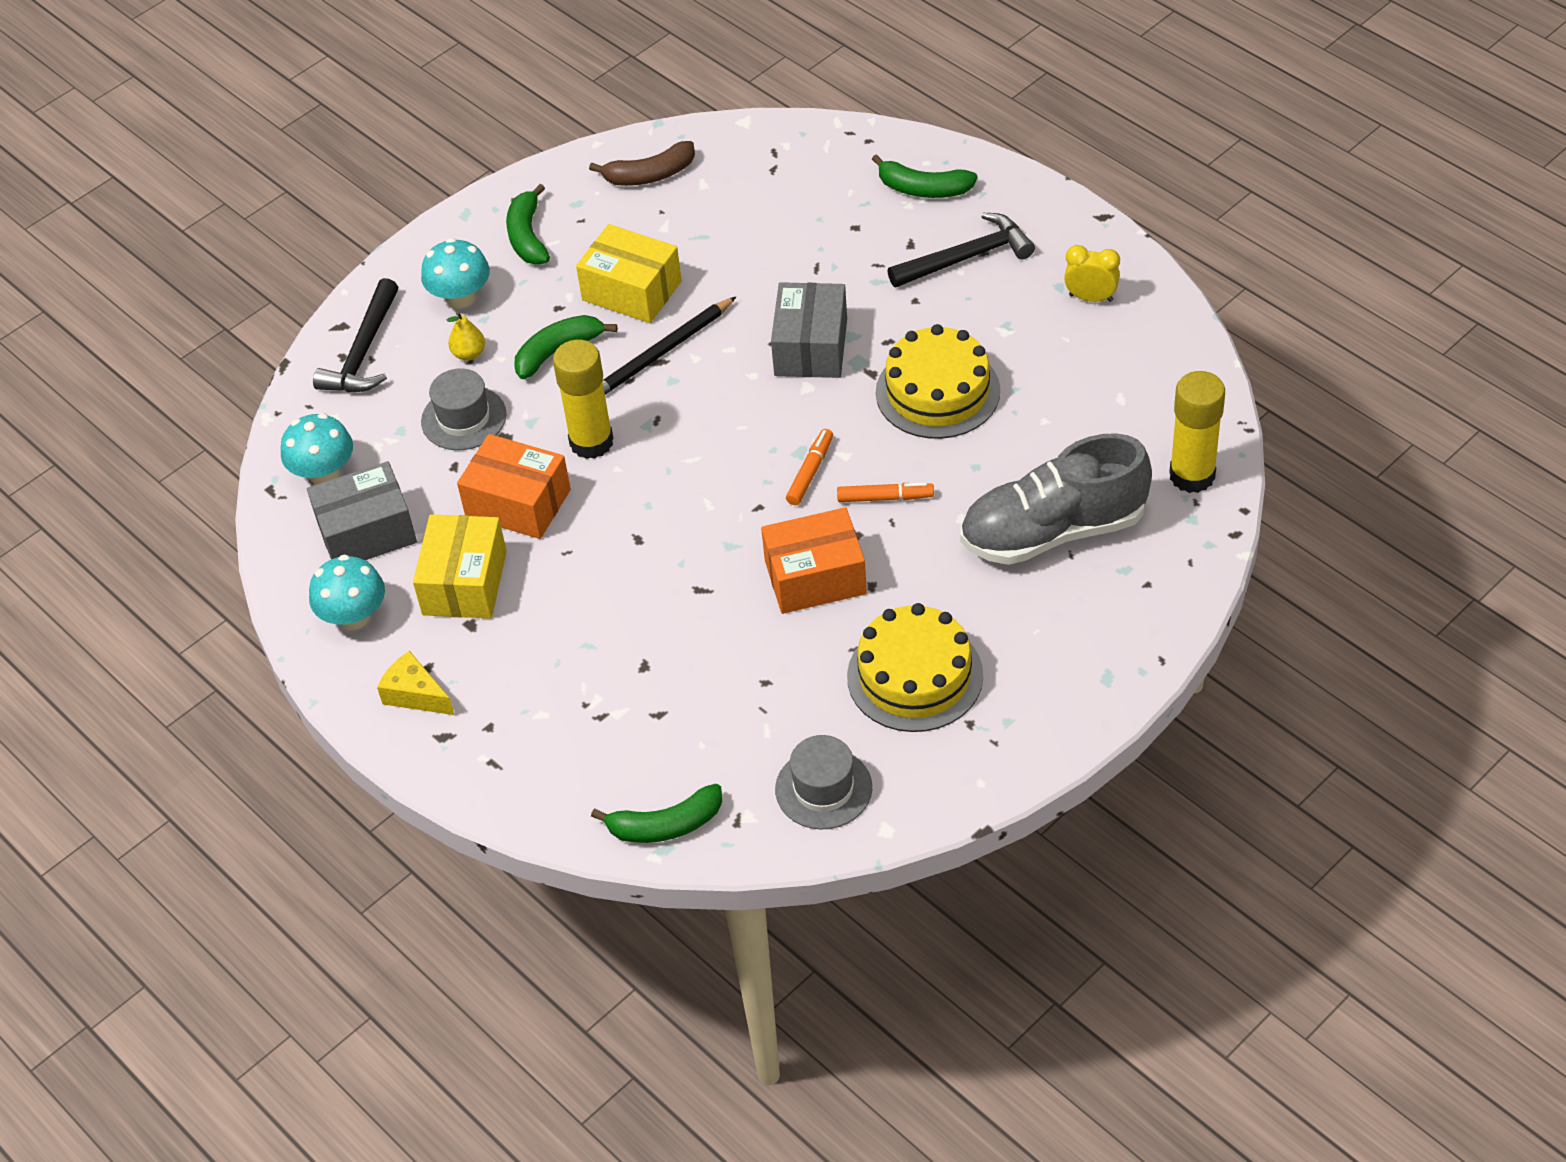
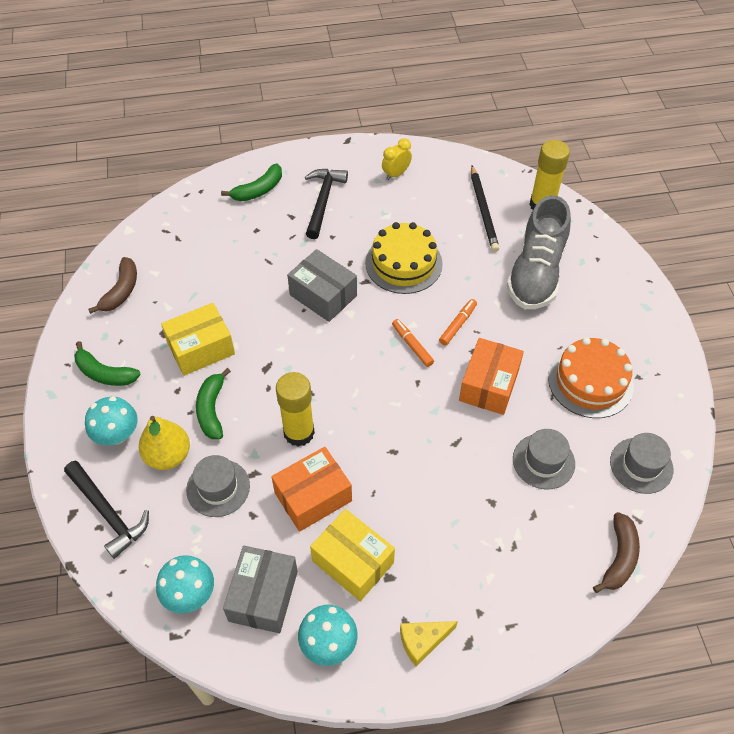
camera: 60 degrees left, 5 degrees up
yellow pear [447,312,485,361] -> yellow pear [139,416,190,470], size x1.83
green banana [591,784,722,843] -> brown banana [593,512,640,593]
black pencil [602,297,736,395] -> black pencil moved to [471,166,499,252]
yellow cake [847,603,983,732] -> orange cake [548,337,634,418]
none -> grey hat [513,429,575,490]

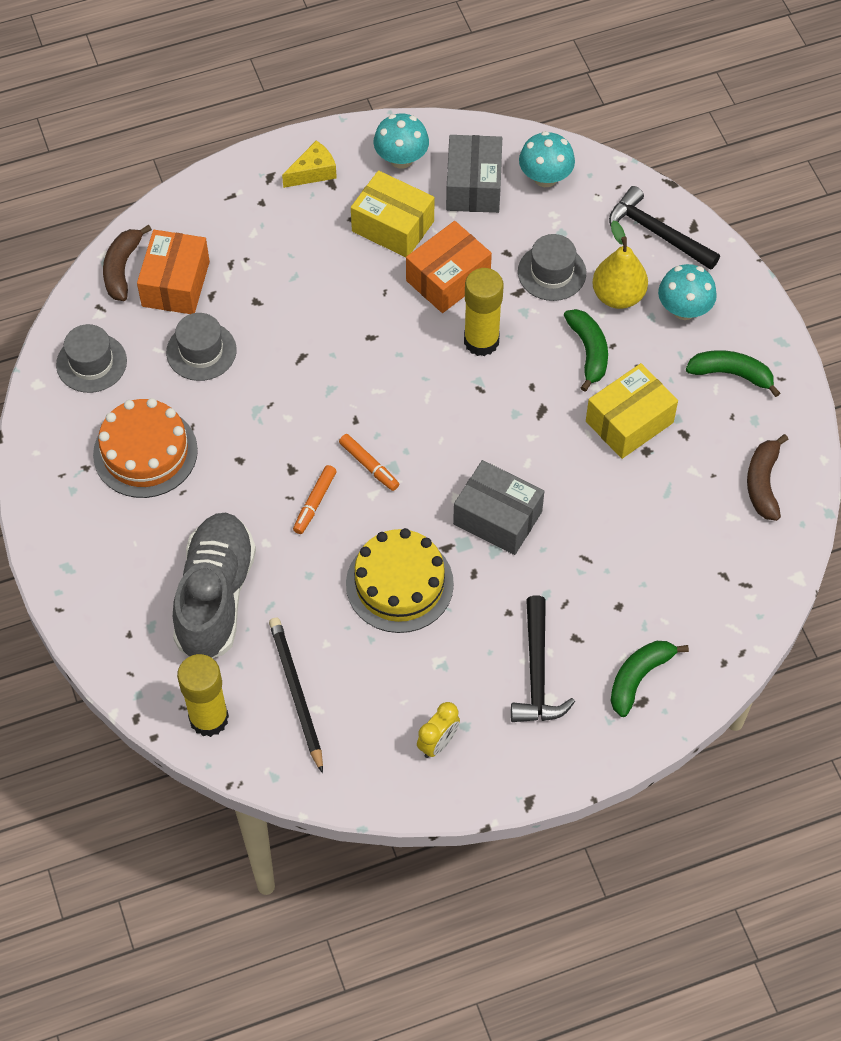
camera: 170 degrees right, 5 degrees up
orange box [459,338,524,415] -> orange box moved to [137,230,210,314]

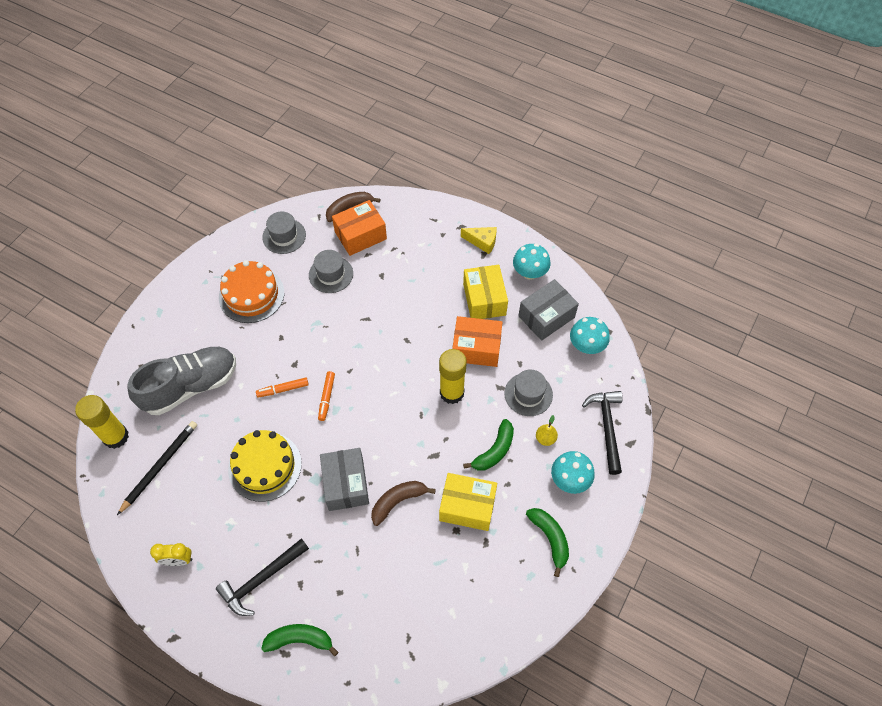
camera: 50 degrees right, 0 degrees up
yellow pear [592,220,648,309] -> yellow pear [536,415,558,446], size x0.55
brown banana [747,434,788,521] -> brown banana moved to [371,481,436,526]

